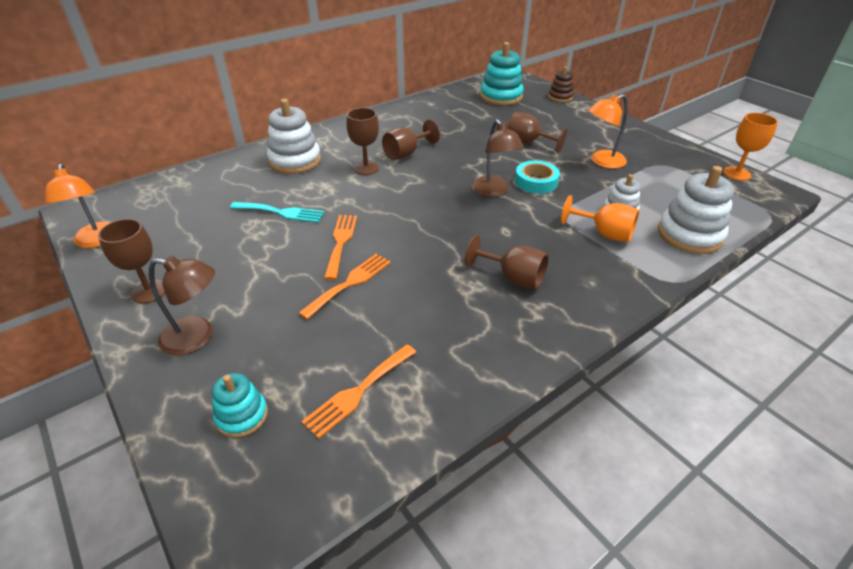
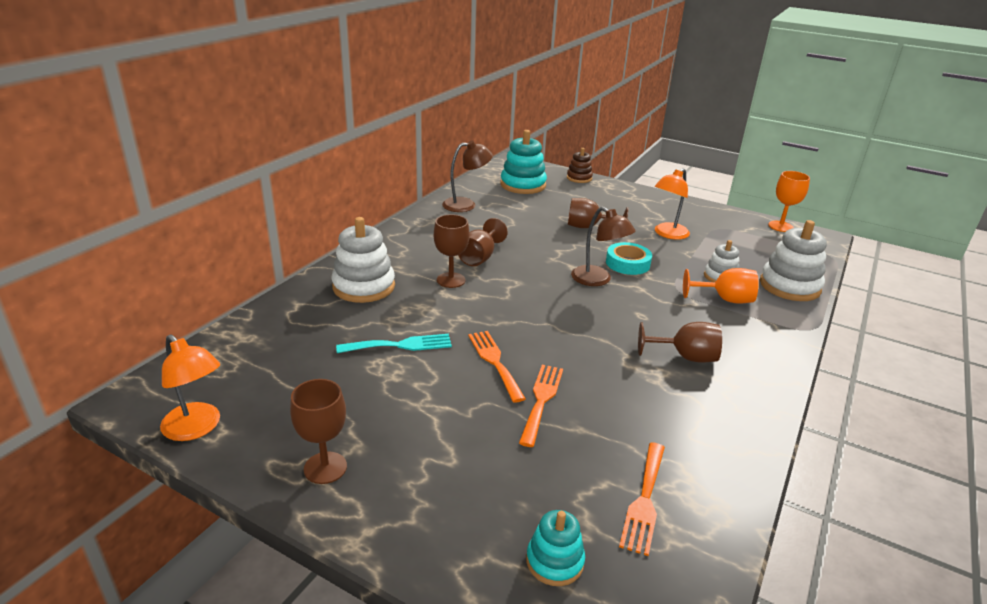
camera: 25 degrees left, 10 degrees down
brown lamp [149,256,215,355] -> brown lamp moved to [442,140,493,212]

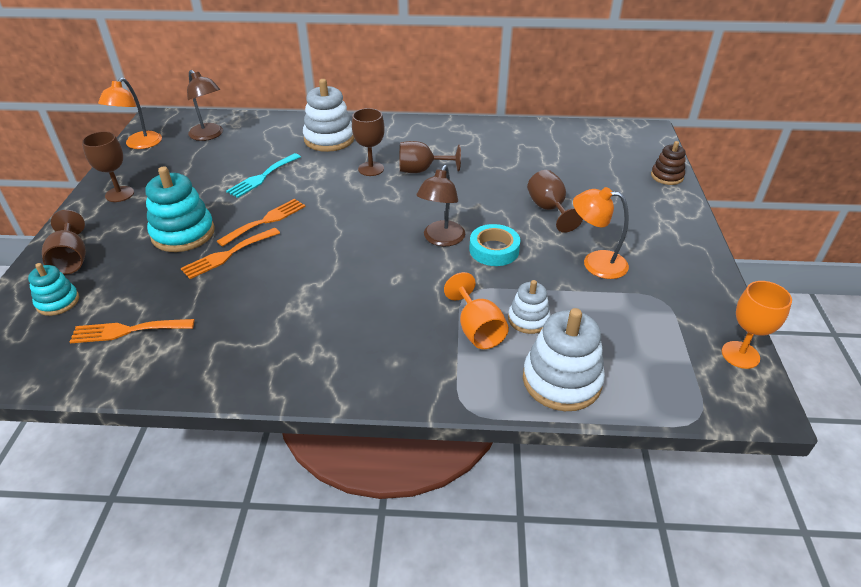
camera: 65 degrees right, 10 degrees up
turquoise fork [336,334,452,353] -> turquoise fork turned 75 degrees clockwise [226,153,301,198]
brown lamp [442,140,493,212] -> brown lamp moved to [187,70,223,141]
turquoise stacking toy [501,130,547,194] -> turquoise stacking toy moved to [145,166,215,252]
orange fork [519,365,563,447] -> orange fork turned 150 degrees clockwise [181,228,280,279]
brown goblet [638,322,722,363] -> brown goblet moved to [42,210,86,275]

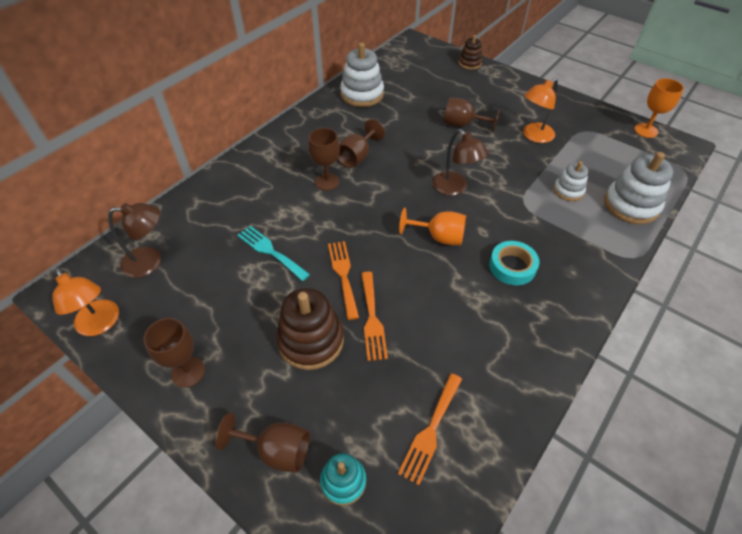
camera: 55 degrees left, 10 degrees up
turquoise stacking toy [145,166,215,252] -> brown stacking toy [276,288,344,370]
turquoise fork [226,153,301,198] -> turquoise fork turned 150 degrees clockwise [237,226,310,281]
white stacking toy [303,79,354,152] -> white stacking toy moved to [340,42,384,107]
orange goblet [444,272,509,349] -> orange goblet moved to [399,208,466,245]
turquoise tape [469,224,520,266] -> turquoise tape moved to [489,241,539,285]

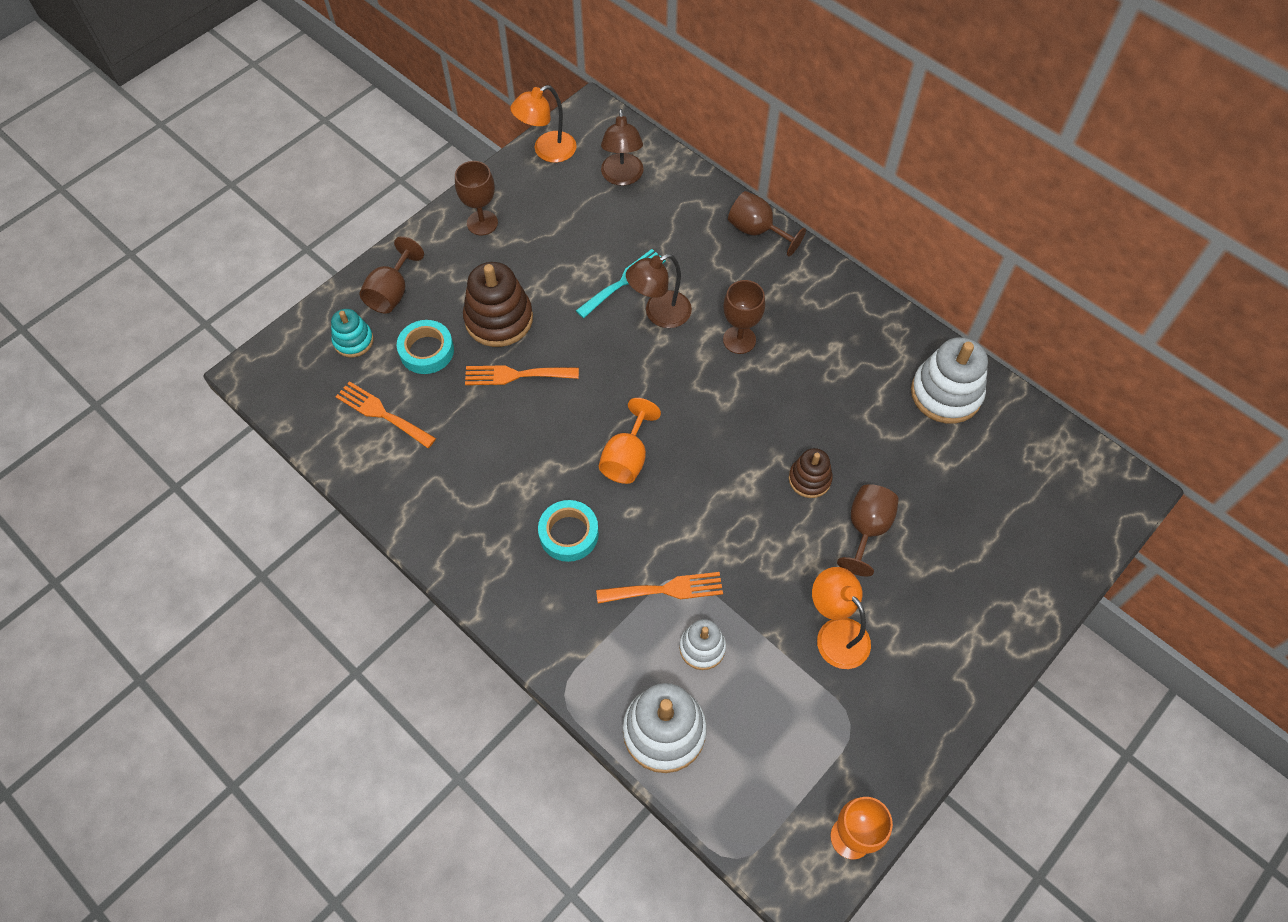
camera: 95 degrees right, 10 degrees up
orange fork [328,241,359,320] -> orange fork moved to [596,572,723,604]
brown goblet [338,119,385,168] -> brown goblet moved to [728,191,806,256]
brown lamp [432,129,488,196] -> brown lamp moved to [626,254,692,328]
brown stacking toy [458,35,483,70] -> brown stacking toy moved to [789,448,833,498]
none -> turquoise tape [397,320,454,374]

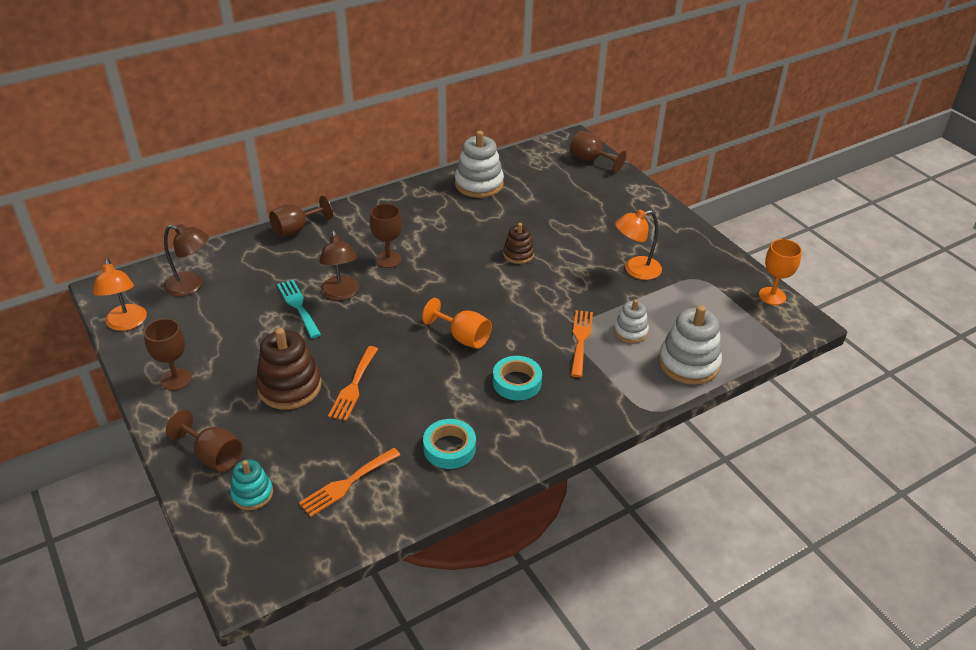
camera: 75 degrees left, 20 degrees down
turquoise tape [397,320,454,374] -> turquoise tape moved to [423,419,476,469]
brown goblet [837,484,899,576] -> brown goblet moved to [570,130,626,172]

